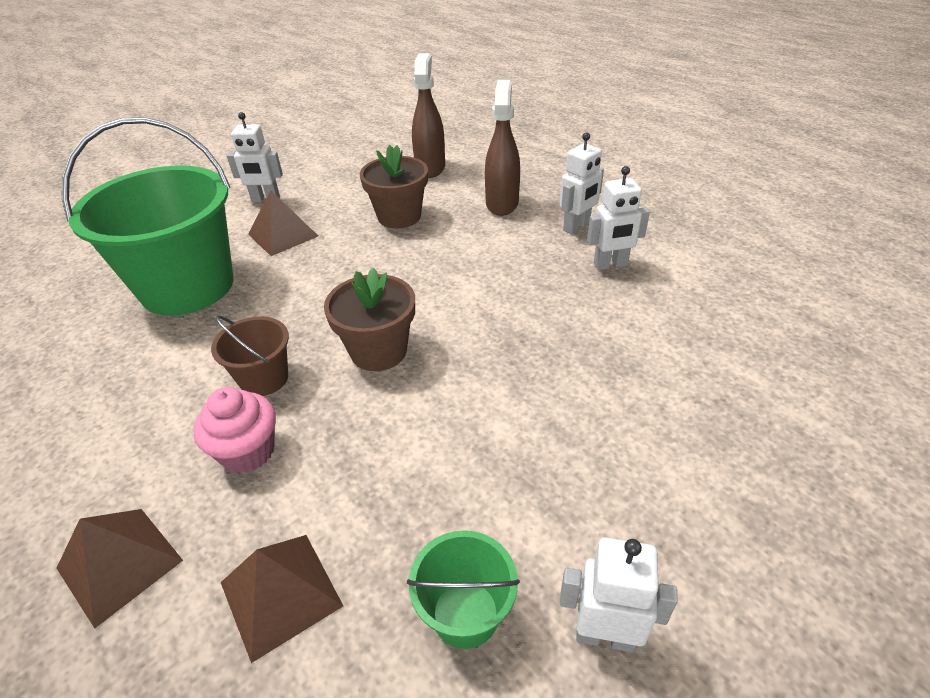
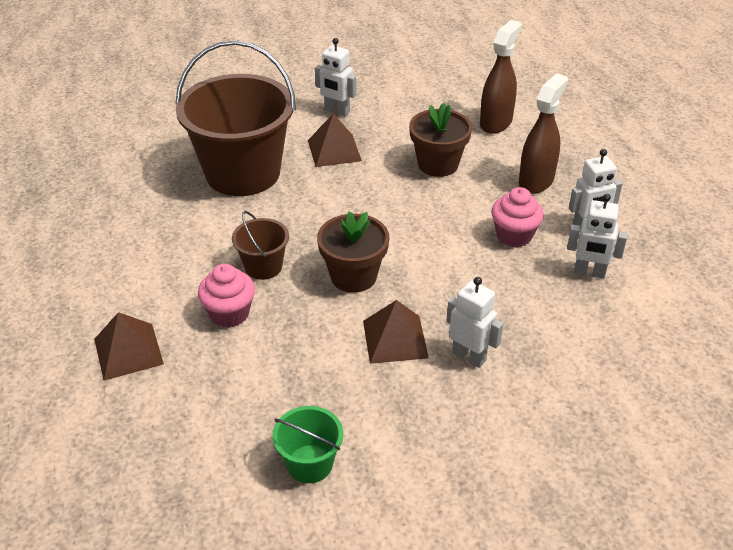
camera: 25 degrees right, 0 degrees up
green bucket [62,117,233,316] -> brown bucket [175,40,296,196]
brown pyramid [221,535,343,663] -> brown pyramid moved to [363,300,429,364]
white robot [560,537,678,652] -> white robot moved to [446,277,503,368]
none -> pink cupcake [491,187,544,247]

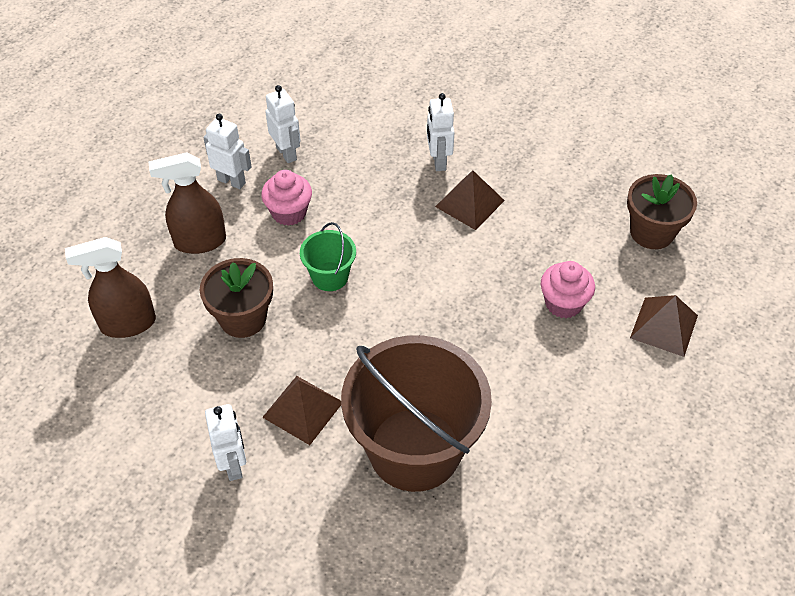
camera: 135 degrees left, 10 degrees up
brown bucket [232,211,289,280] -> none
green bucket [272,406,343,483] -> green bucket moved to [300,222,356,291]
brown flower pot [317,211,389,293] -> brown flower pot moved to [627,174,697,249]

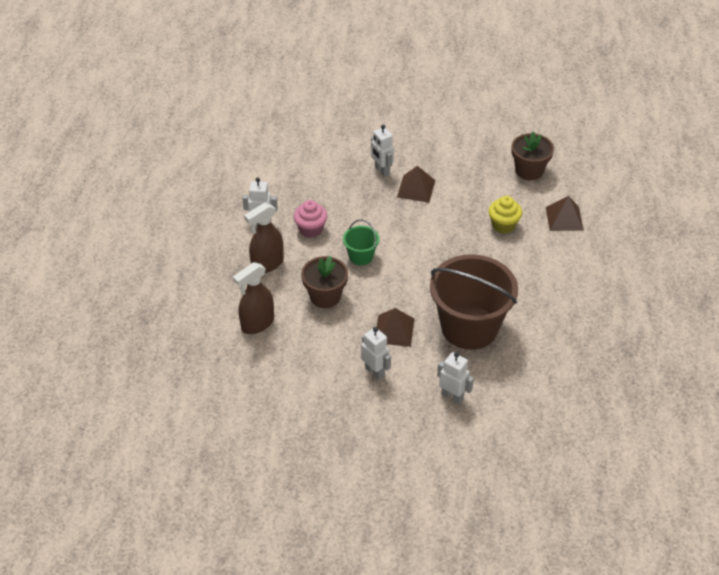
camera: 25 degrees left, 5 degrees down
white robot [265,85,301,163] -> white robot moved to [437,352,474,404]
pink cupcake [541,261,595,318] -> yellow cupcake [488,196,522,233]

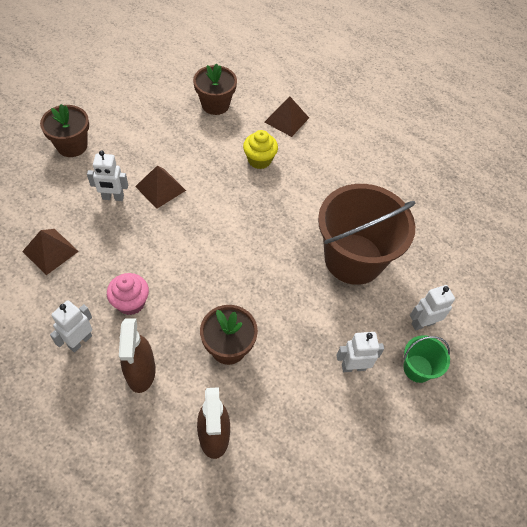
camera: 60 degrees left, 10 degrees up
green bucket [343,219,379,266] -> green bucket moved to [403,335,450,383]
brown pyramid [377,308,414,347] -> brown pyramid moved to [22,229,79,275]
none -> brown flower pot [40,104,89,157]

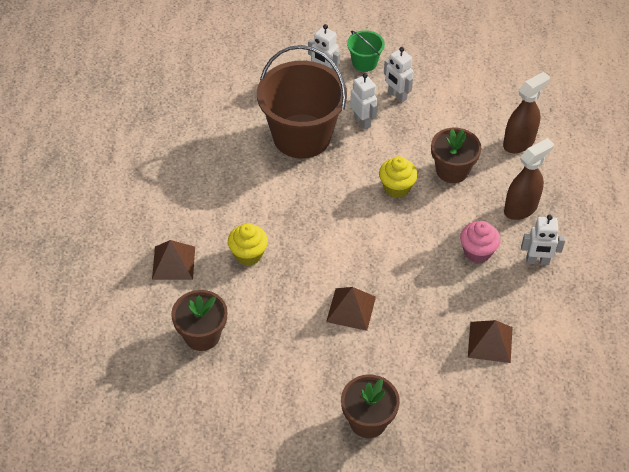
camera: 120 degrees left, 5 degrees down
white robot [87,150,128,201] -> white robot moved to [350,73,378,130]
none -> yellow cupcake [379,156,418,198]

